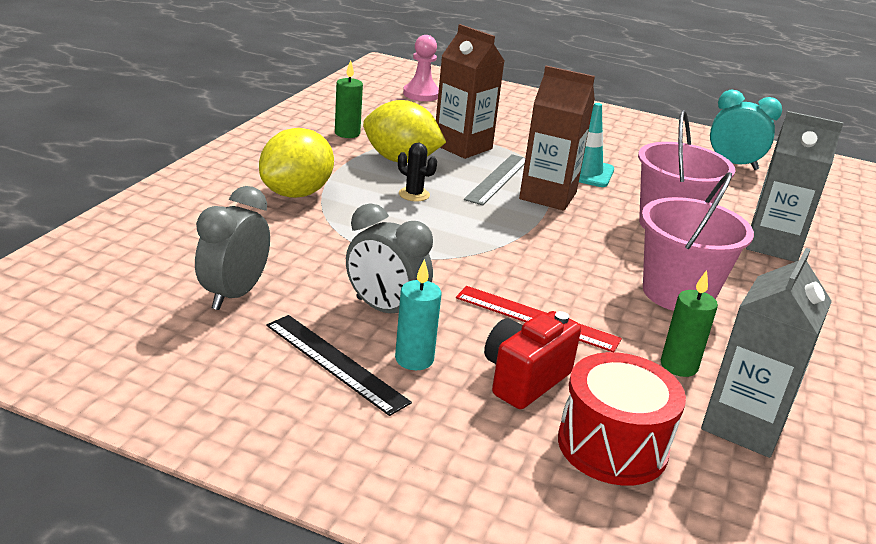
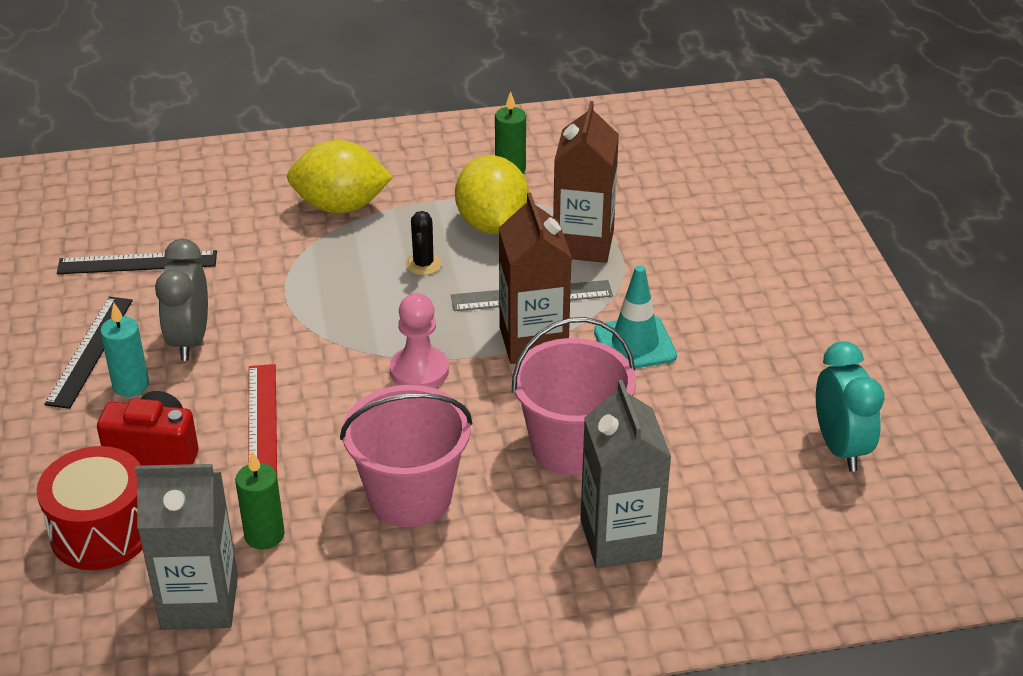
camera: 60 degrees right, 10 degrees up
grey clock [195,186,270,310] -> black ruler [57,250,217,274]
pink pawn [403,35,439,101] -> pink pawn moved to [390,293,449,388]

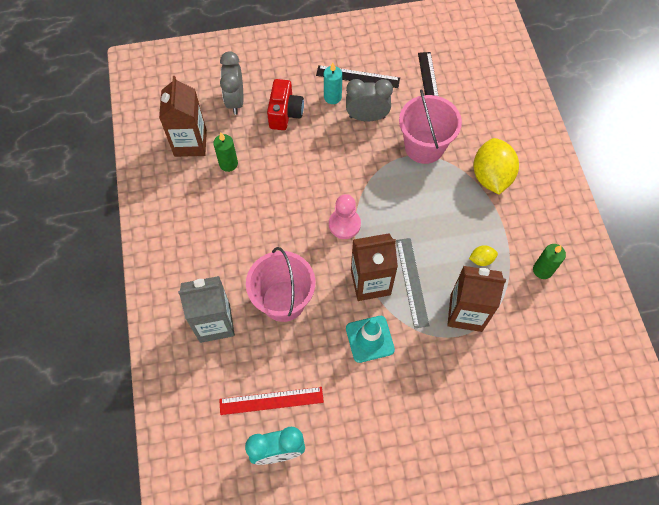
camera: 90 degrees right, 25 degrees up
red drum [37,446,143,570] -> grey clock [220,51,243,115]
grey carton [135,464,238,630] -> brown carton [159,76,207,157]
red ruler [248,364,277,473] -> red ruler moved to [219,387,324,415]
pink bucket [340,385,472,527] -> pink bucket moved to [399,89,462,164]
black cactus [406,211,442,275] -> none
yellow lemon [455,155,529,234] -> yellow lemon [469,245,498,266], size x0.45

